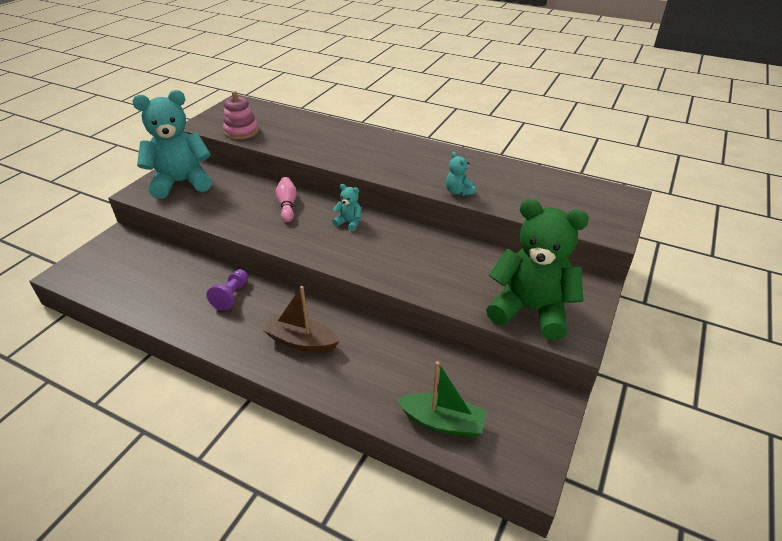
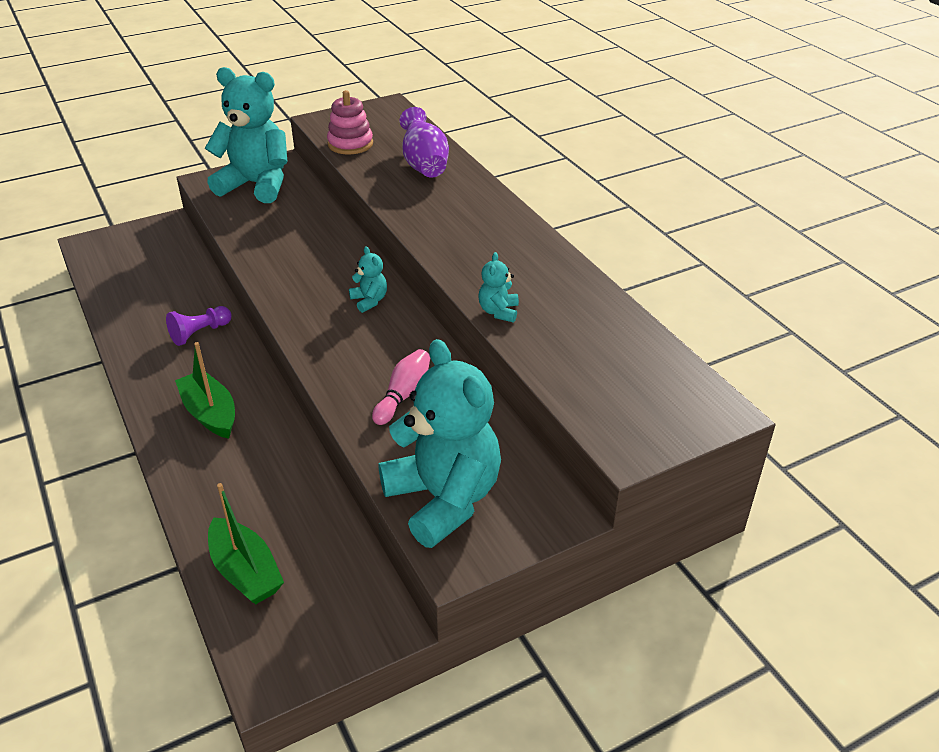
camera: 35 degrees right, 0 degrees up
brown boat [263,286,340,352] -> green boat [175,342,235,439]
pink bowling pin [276,177,297,222] -> pink bowling pin moved to [372,349,430,425]
green teddy bear [486,199,589,341] -> turquoise teddy bear [379,339,501,548]
none -> purple vase [400,107,449,178]

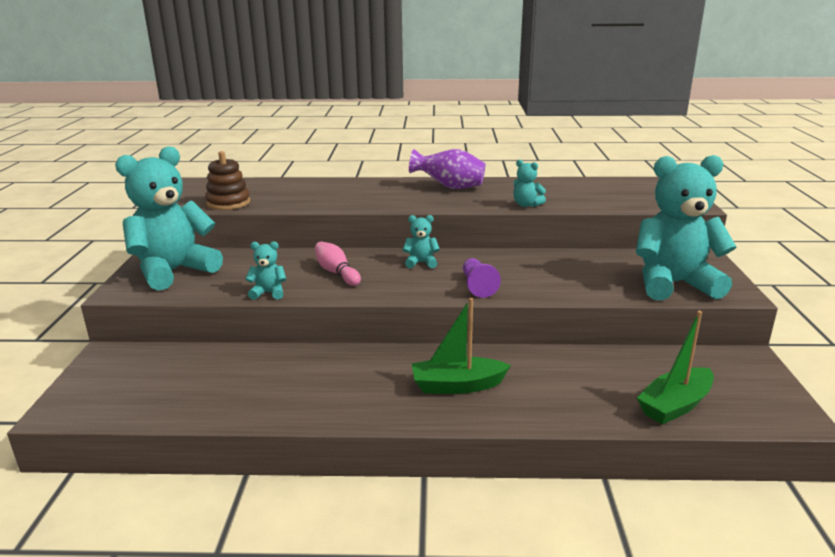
camera: 60 degrees left, 15 degrees down
purple pawn [166,306,232,346] -> purple pawn moved to [463,258,501,298]
green boat [208,483,284,604] -> green boat turned 150 degrees clockwise [637,311,714,425]
pink stacking toy [327,90,373,154] -> brown stacking toy [205,151,250,210]
pink bowling pin [372,349,430,425] -> pink bowling pin moved to [315,242,361,286]
purple vase [400,107,449,178] -> purple vase moved to [409,149,486,189]
none -> turquoise teddy bear [245,241,286,300]

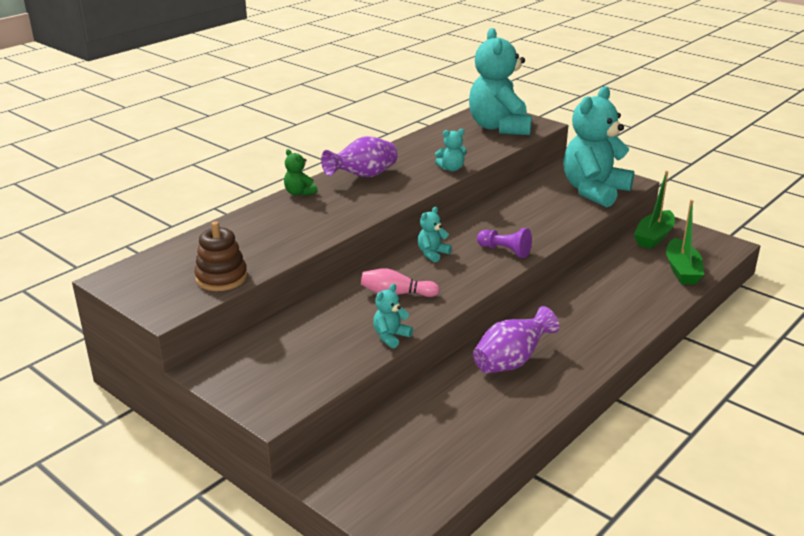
camera: 50 degrees left, 5 degrees up
turquoise teddy bear [115,146,223,291] -> turquoise teddy bear moved to [469,28,532,135]
green boat [412,298,511,394] -> green boat moved to [634,171,675,249]
none -> green teddy bear [284,149,318,196]
none -> purple vase [473,306,559,373]

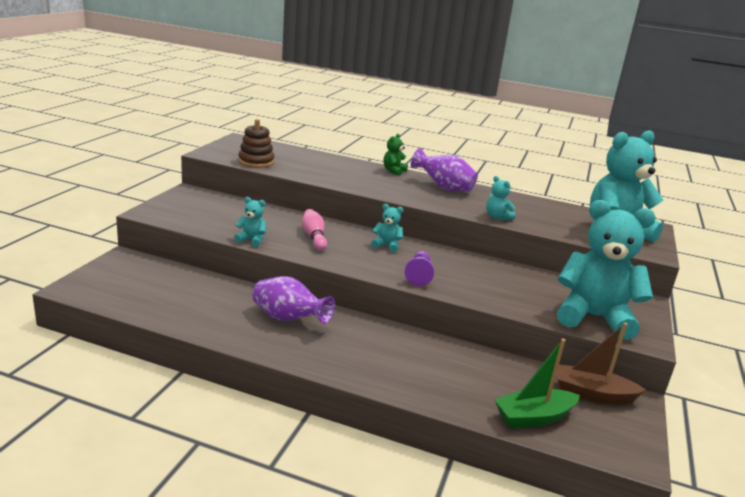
camera: 65 degrees right, 5 degrees down
green boat [634,171,675,249] -> brown boat [557,323,646,404]

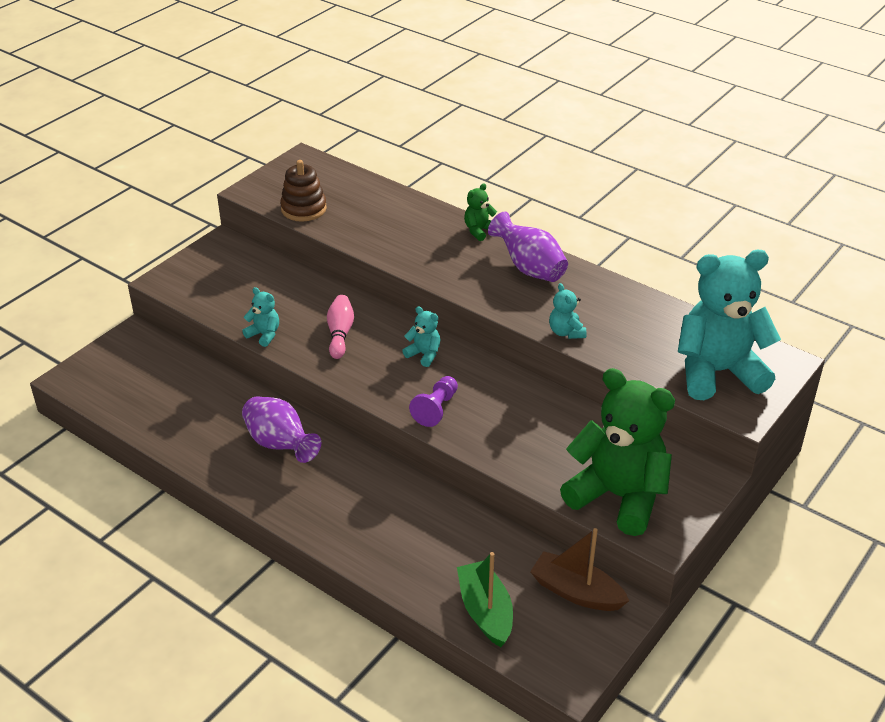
camera: 20 degrees right, 15 degrees up
green boat [494,339,580,428] -> green boat turned 75 degrees clockwise [457,552,513,647]
turquoise teddy bear [557,200,656,340] -> green teddy bear [560,368,675,536]

